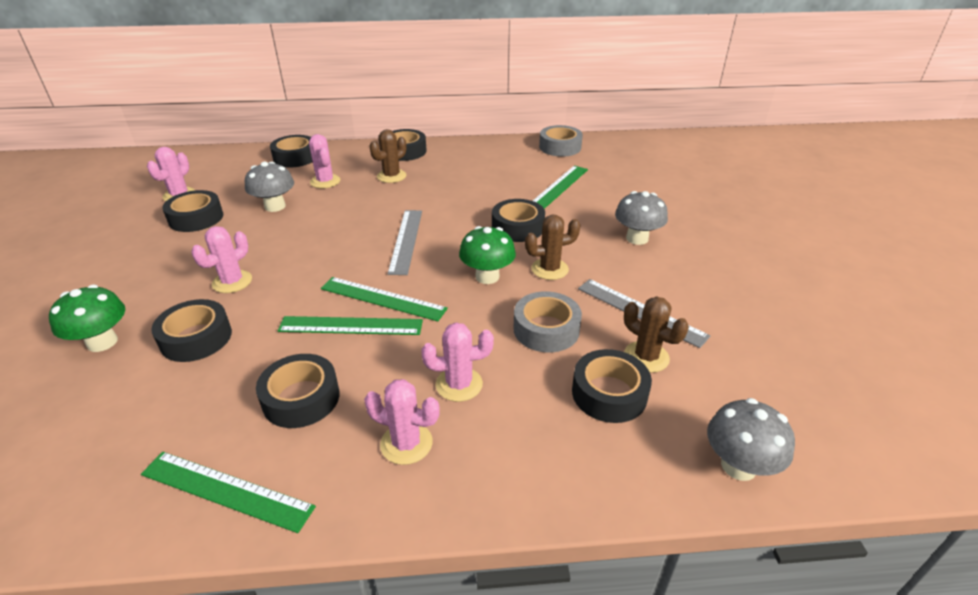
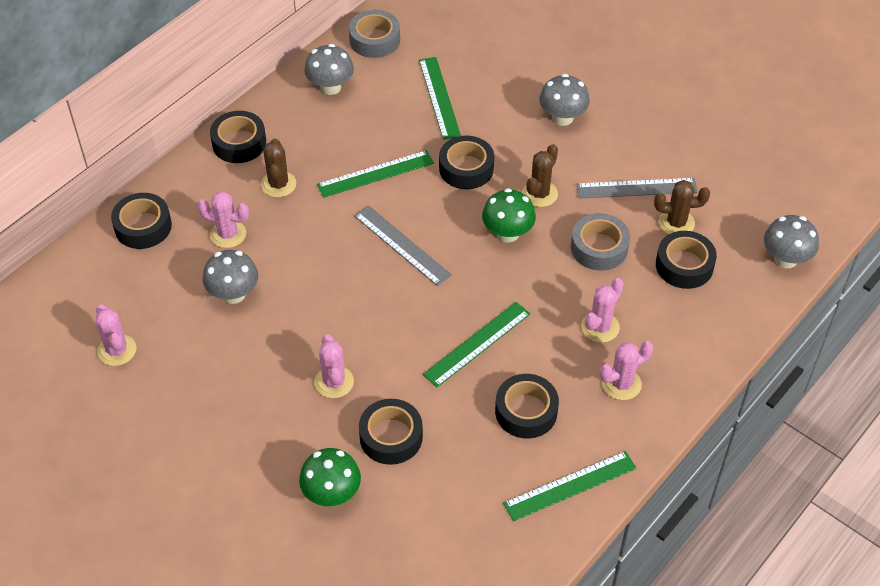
camera: 45 degrees left, 15 degrees up
black tape [162,190,223,232] -> none
green ruler [321,277,448,321] -> green ruler moved to [317,150,434,198]
none -> grey mushroom [304,44,354,95]

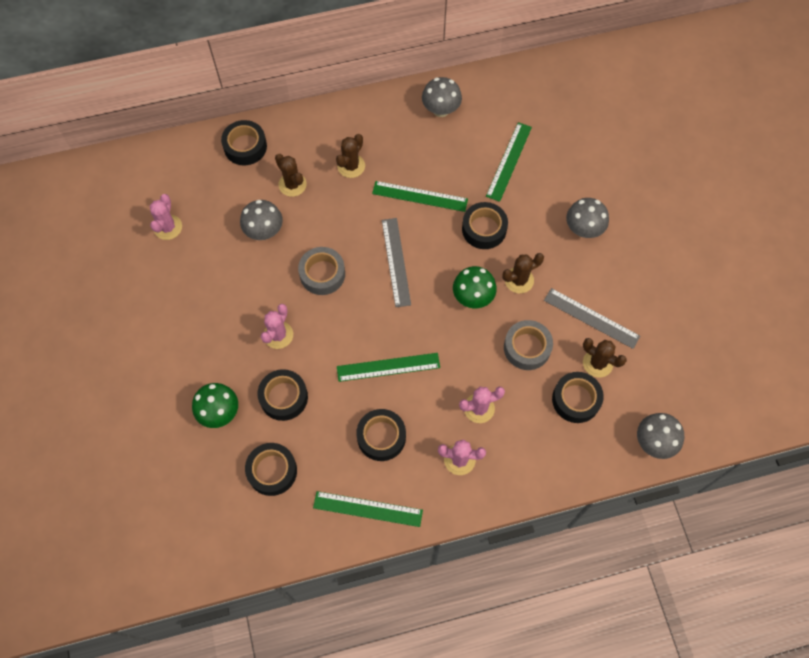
camera: 35 degrees right, 15 degrees up
pink cactus [198,191,249,248] -> brown cactus [275,154,307,197]
black tape [210,111,266,163] -> black tape moved to [245,443,297,496]
grey tape [349,10,400,58] -> grey tape moved to [298,247,345,295]

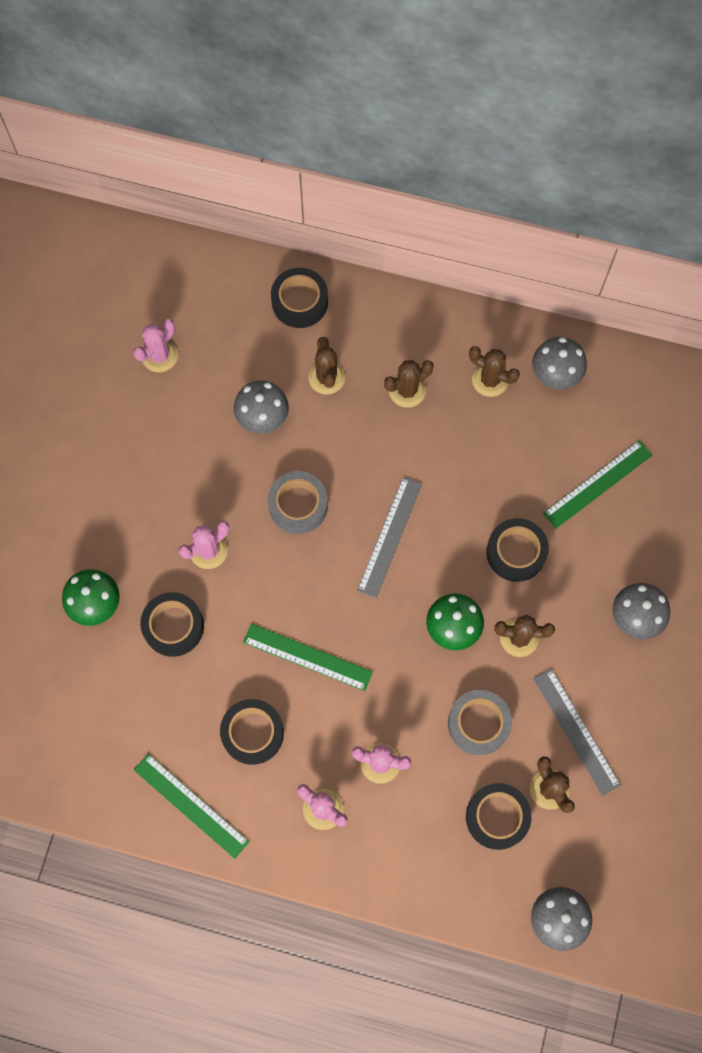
camera: 30 degrees right, 5 degrees up
black tape [245,443,297,496] -> none
green ruler [372,181,468,212] -> none
none -> brown cactus [469,346,520,397]

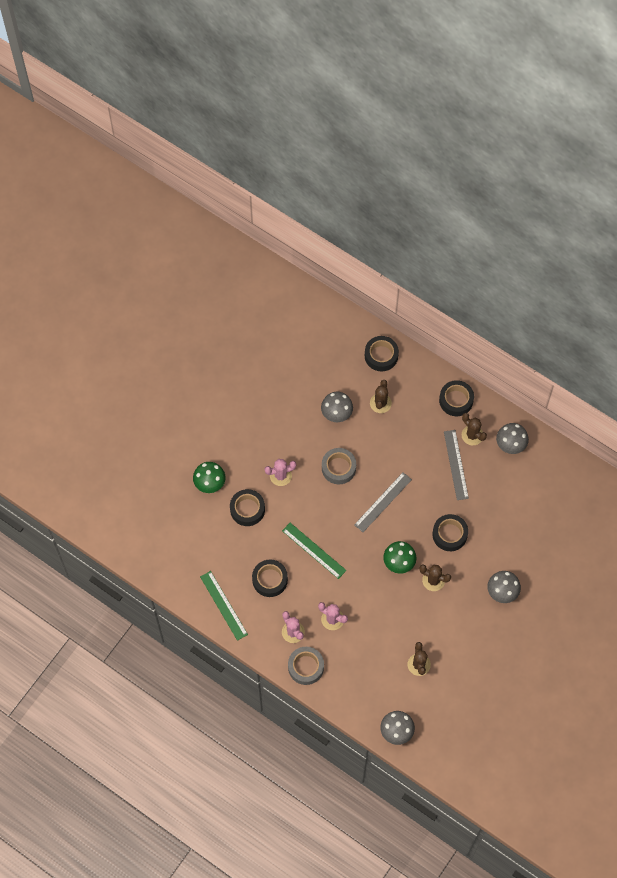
camera: 20 degrees right, 5 degrees down
pink cactus [133,319,178,372] -> none
brown cactus [384,360,434,408] -> none
grey tape [448,690,512,755] -> grey tape moved to [288,647,324,685]
black tape [466,783,532,850] -> black tape moved to [439,380,474,416]
grey ruler [533,669,621,796] -> grey ruler moved to [444,430,469,500]
green ruler [543,440,652,529] -> none

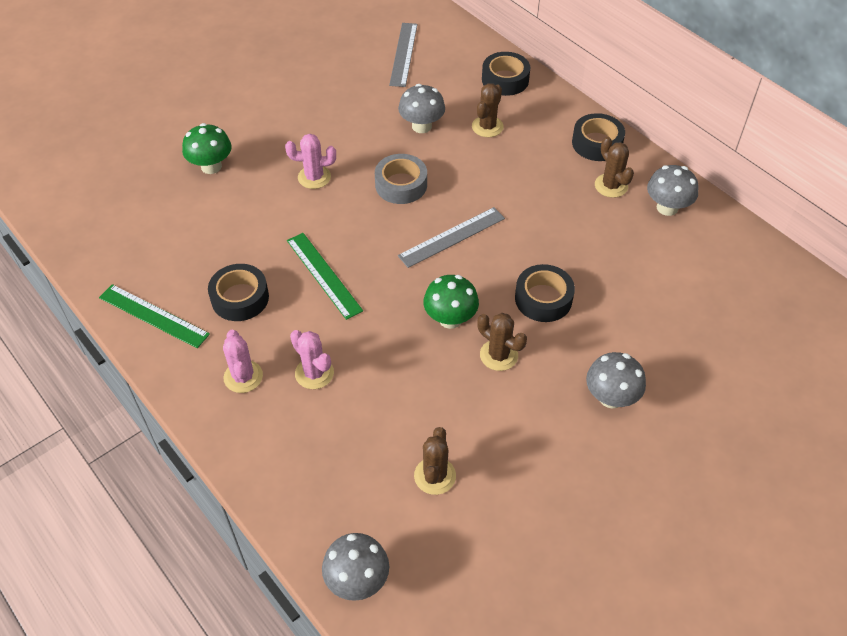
camera: 15 degrees right, 15 degrees down
green ruler [200,571,248,641] -> green ruler turned 45 degrees counterclockwise [99,284,210,348]
black tape [230,489,265,526] -> none
grey tape [288,647,324,685] -> none
grey ruler [444,430,469,500] -> grey ruler moved to [389,23,417,87]

